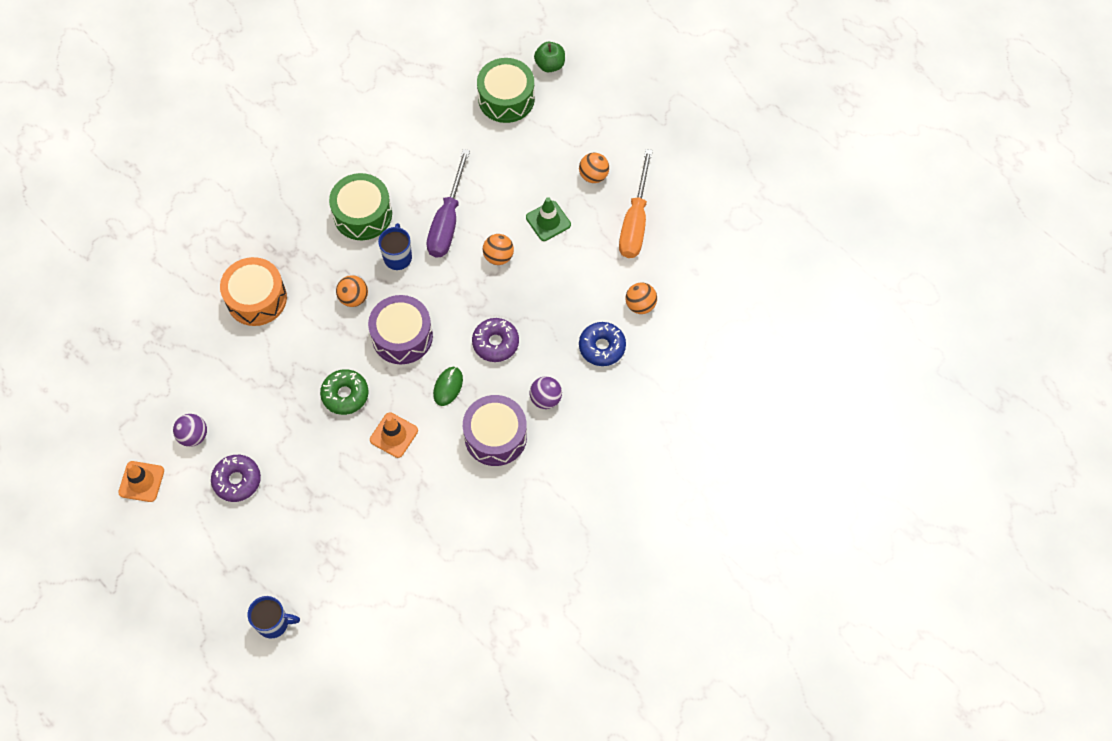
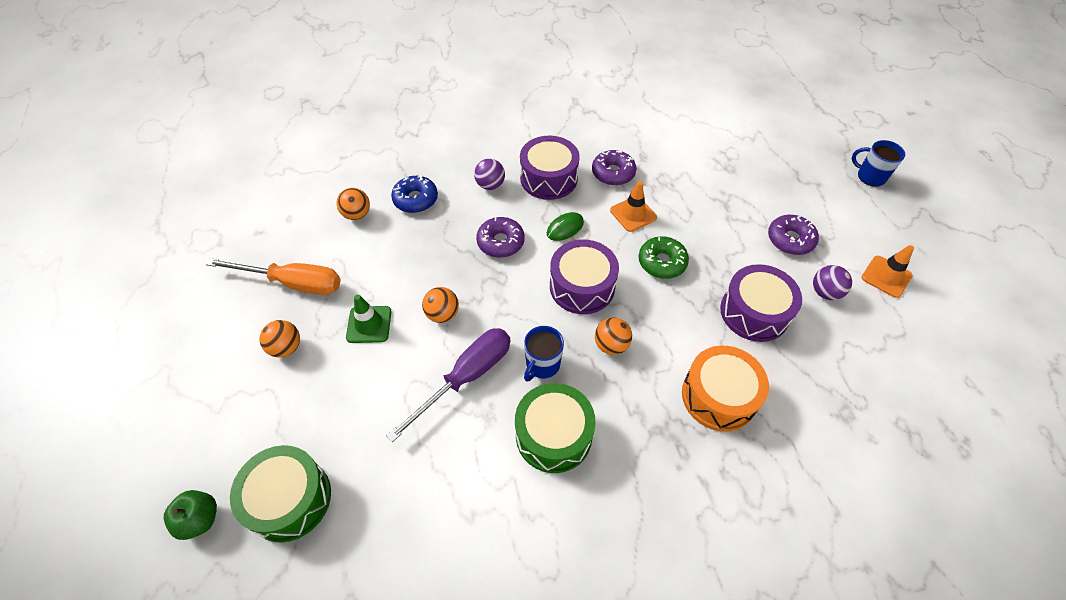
camera: 150 degrees left, 10 degrees down
blue mug [248,596,300,639] -> blue mug moved to [851,140,905,187]
orange screwdriver [619,149,653,258] -> orange screwdriver turned 60 degrees clockwise [206,258,341,295]
none -> purple donut [592,150,636,186]
none -> purple drum [720,264,802,342]

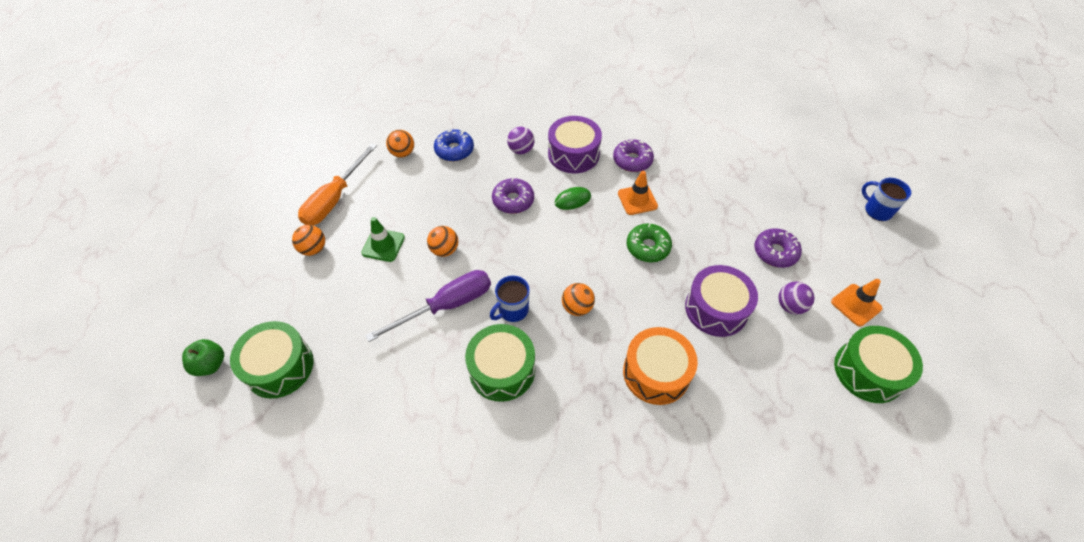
camera: 15 degrees right, 0 degrees up
orange screwdriver [206,258,341,295] -> orange screwdriver turned 90 degrees clockwise [298,143,377,225]
purple drum [550,239,619,314] -> none
none -> green drum [834,326,923,403]

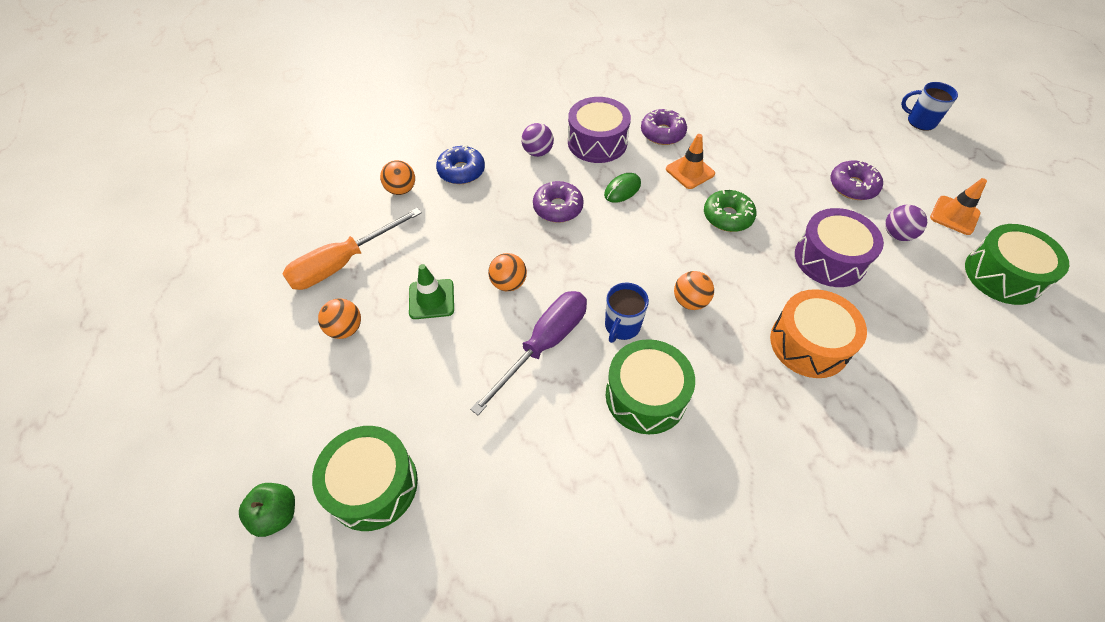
camera: 20 degrees left, 0 degrees up
orange screwdriver [298,143,377,225] -> orange screwdriver turned 45 degrees clockwise [283,208,422,290]

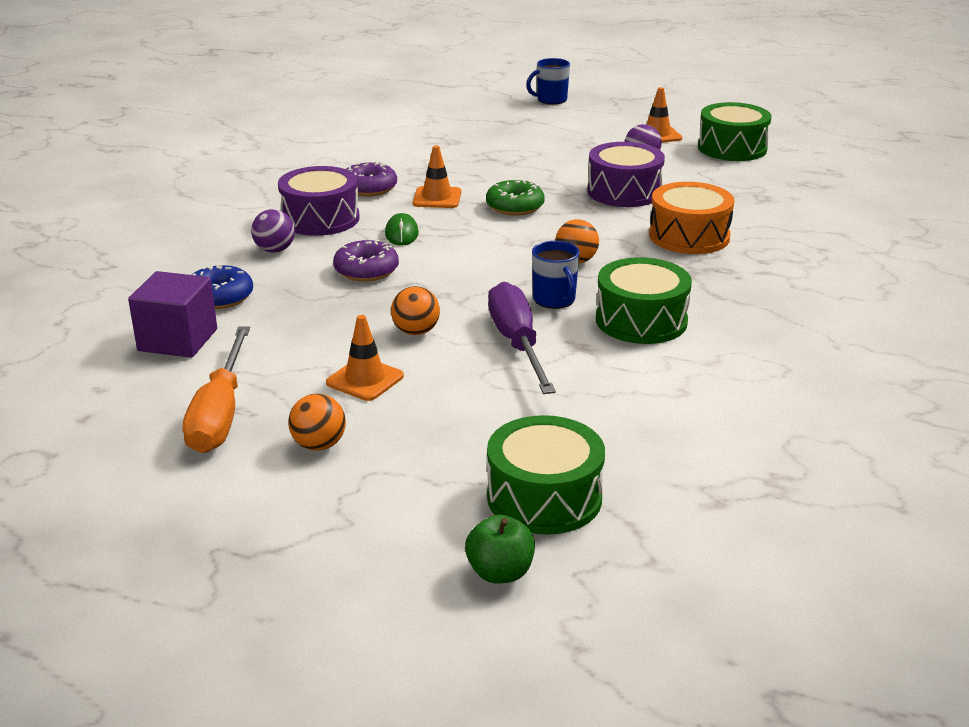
camera: 50 degrees left, 25 degrees down
orange ball [380,160,415,195] -> purple cube [128,271,217,358]
green traffic cone [409,264,454,319] -> orange traffic cone [326,315,404,401]
purple donut [830,161,883,200] -> none

